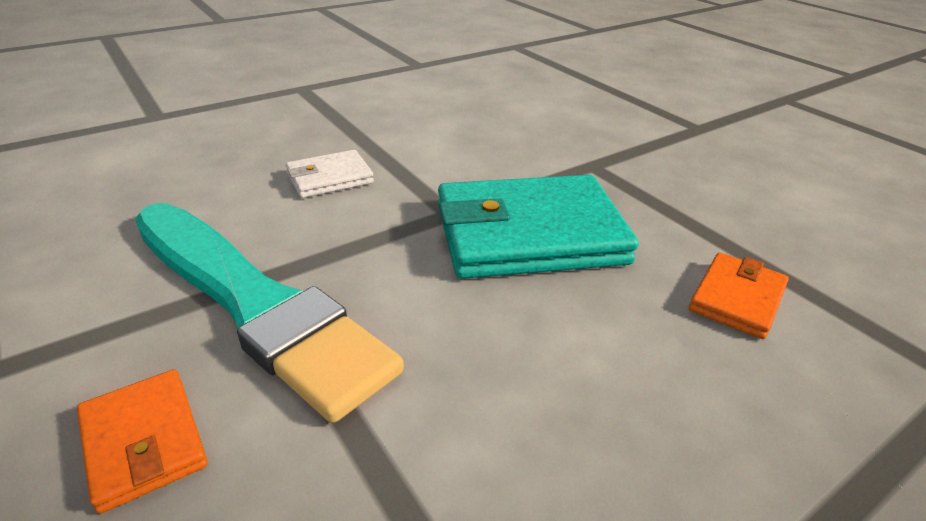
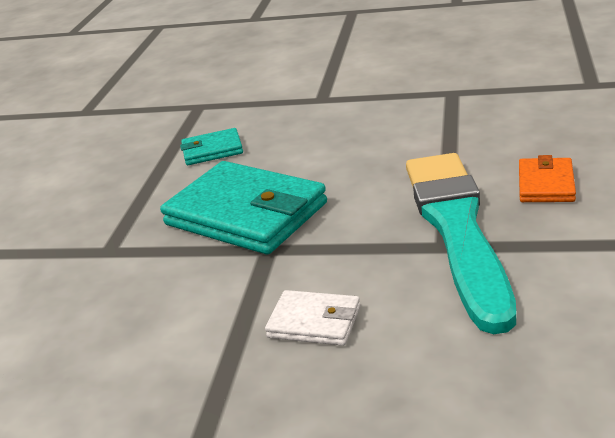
camera: 130 degrees left, 5 degrees down
orange wallet [689,252,789,339] -> turquoise wallet [180,128,243,165]

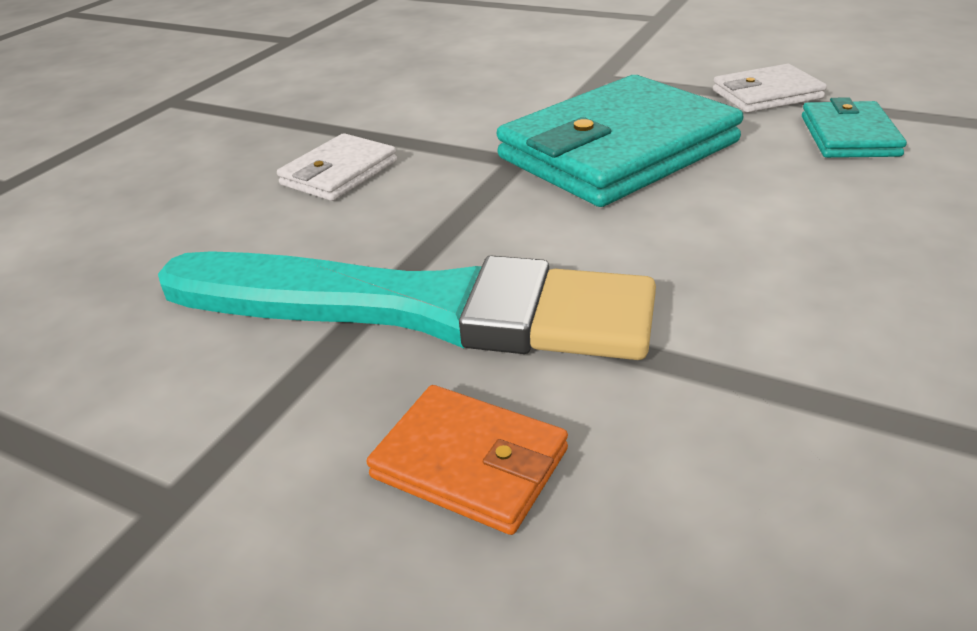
camera: 105 degrees right, 5 degrees up
none -> white wallet [713,64,827,113]

